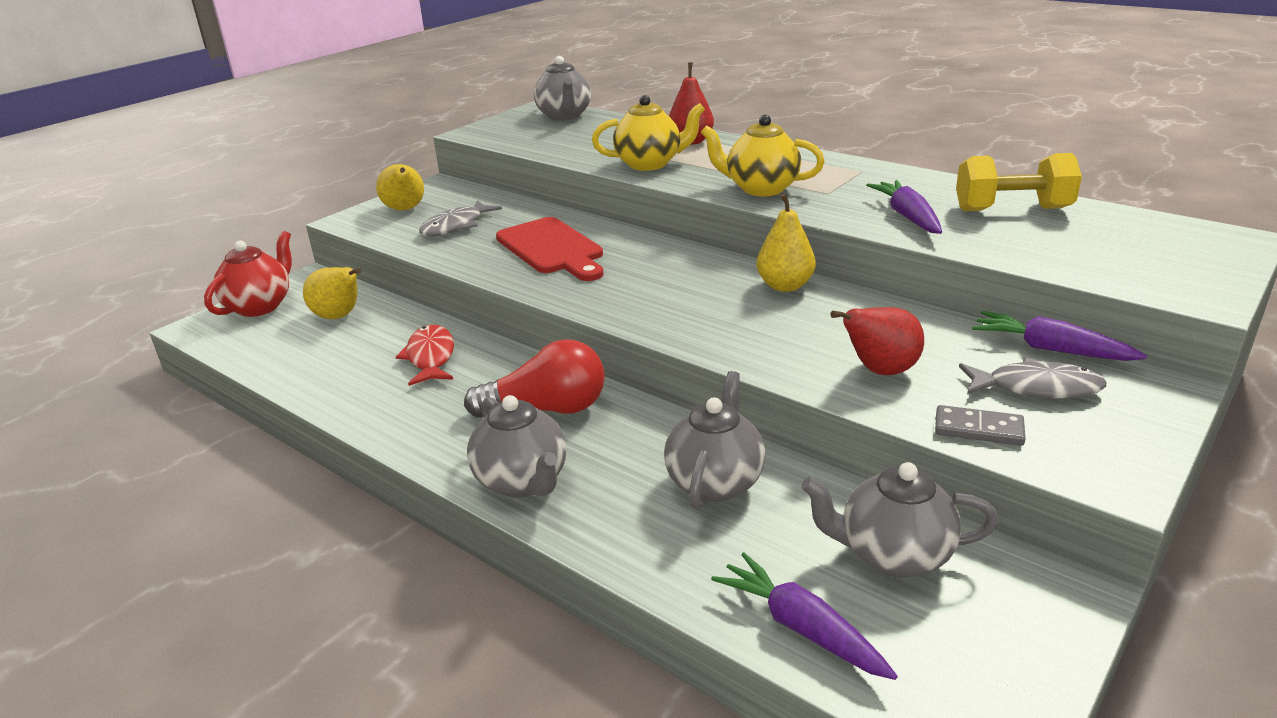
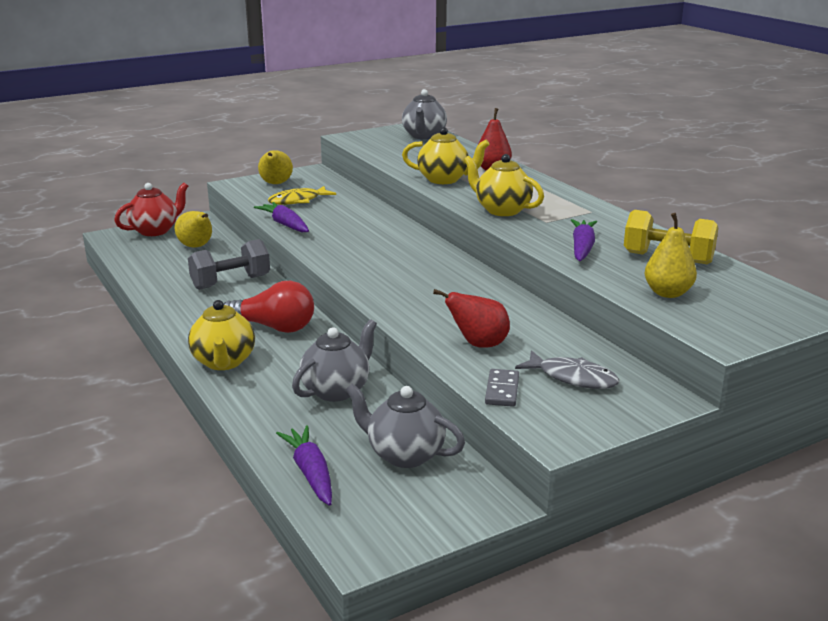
camera: 20 degrees right, 5 degrees down
red fish [396,325,454,386] -> grey dumbbell [188,239,270,290]
grey fish [419,200,502,236] -> yellow fish [268,186,336,205]
grey teapot [467,395,567,498] -> yellow teapot [188,300,255,370]
red cutting board [496,217,603,281] -> none
yellow pear [757,193,816,292] -> yellow pear moved to [645,213,697,298]
grey domino [935,405,1026,446] -> grey domino turned 60 degrees clockwise [485,369,519,407]
purple carrot [972,311,1147,361] -> purple carrot moved to [254,202,309,232]

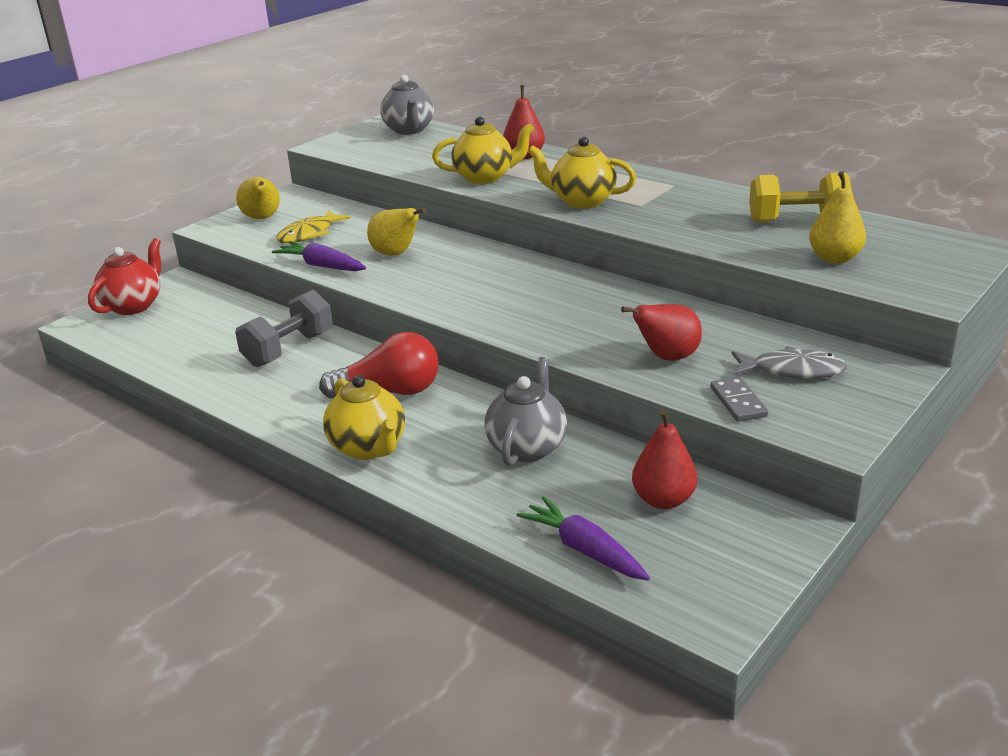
camera: 20 degrees left, 5 degrees up
yellow pear [175,211,212,247] -> yellow pear moved to [367,208,426,256]
grey teapot [346,383,465,468] -> red pear [632,410,697,509]
purple carrot [571,219,597,261] -> none

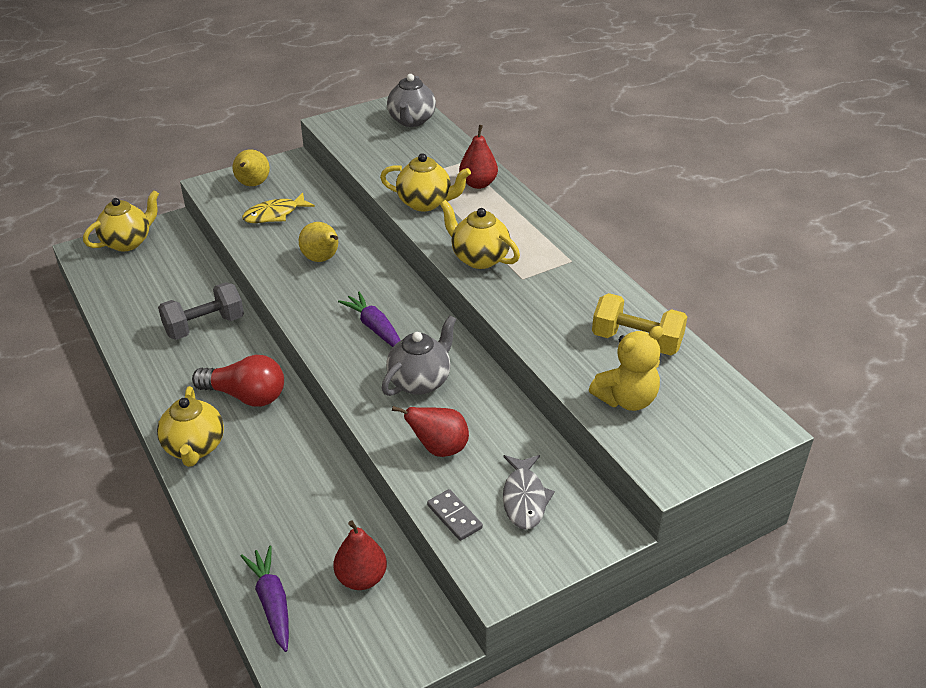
camera: 20 degrees right, 10 degrees up
red teapot [88,238,161,315] -> yellow teapot [83,190,159,251]
purple carrot [272,241,366,271] -> purple carrot moved to [338,292,401,347]
grey teapot [485,357,567,466] -> grey teapot moved to [382,315,456,396]
grey domino [711,377,768,422] -> grey domino turned 45 degrees counterclockwise [427,489,483,541]
grey fish [732,346,848,379] -> grey fish turned 60 degrees clockwise [503,455,555,530]
yellow pear [809,171,866,264] -> yellow teddy bear [589,326,663,411]

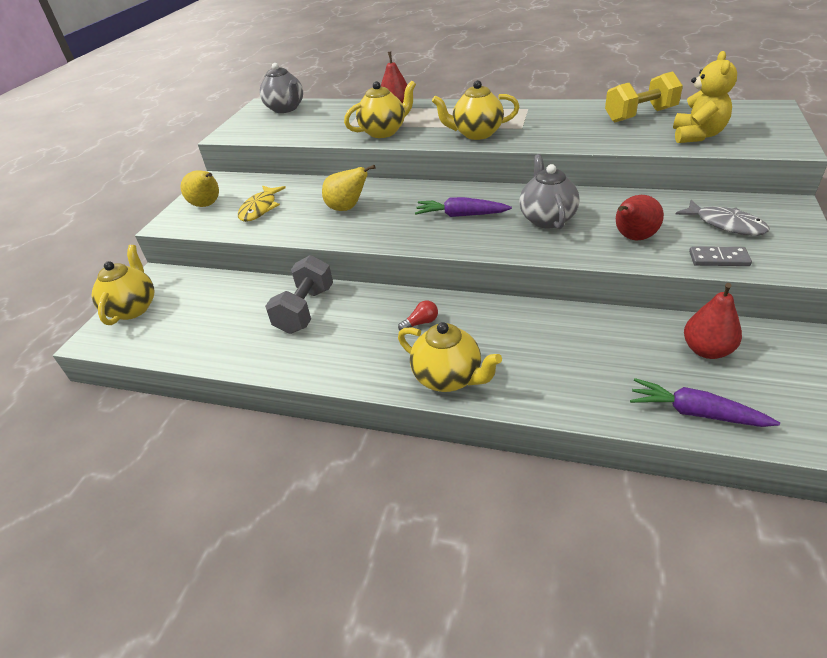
camera: 40 degrees left, 0 degrees up
red light bulb [192,355,284,407] -> red light bulb [398,300,438,330], size x0.43

